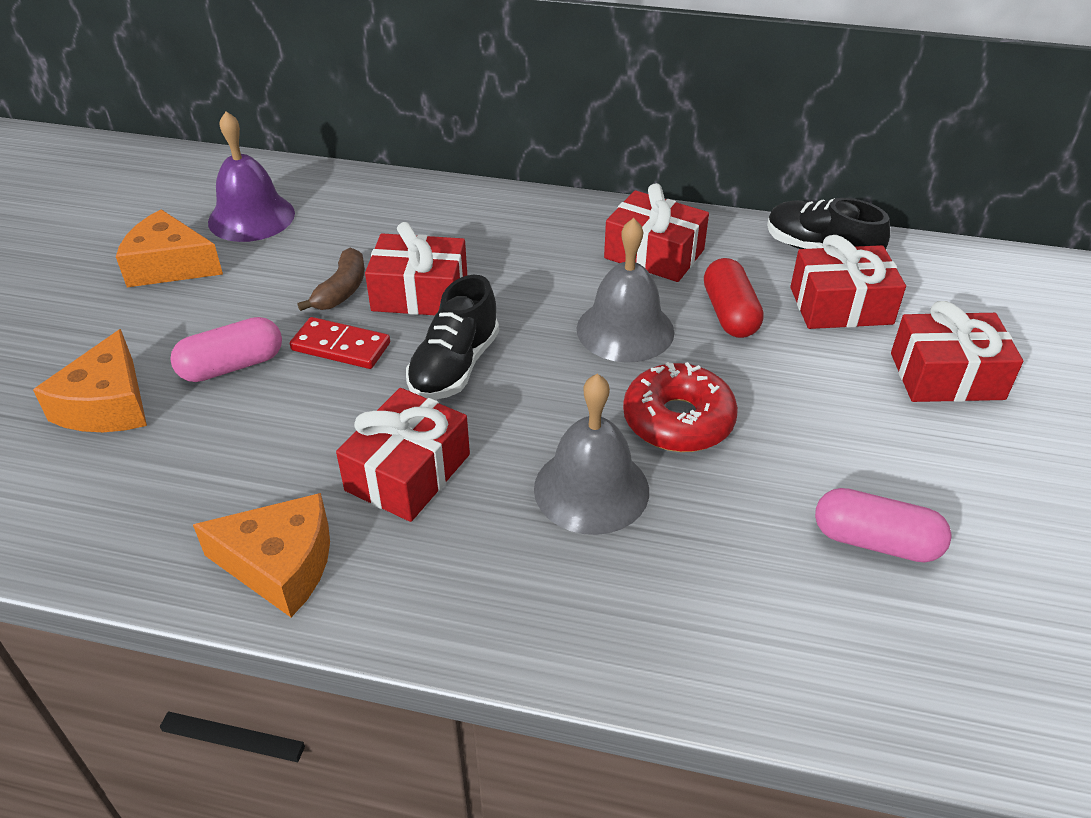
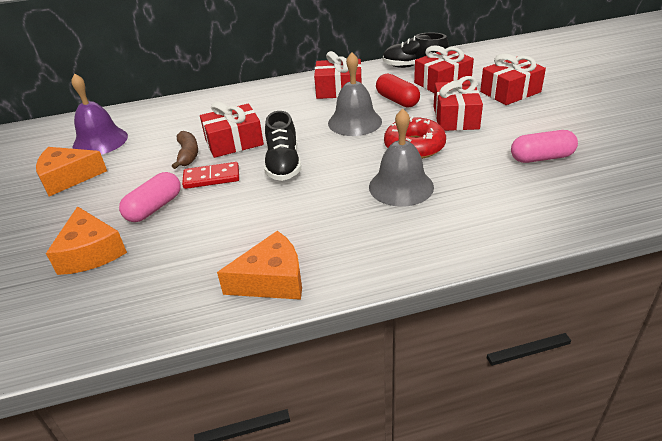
camera: 25 degrees left, 5 degrees down
red gift [336,388,470,522] -> red gift moved to [434,76,483,131]

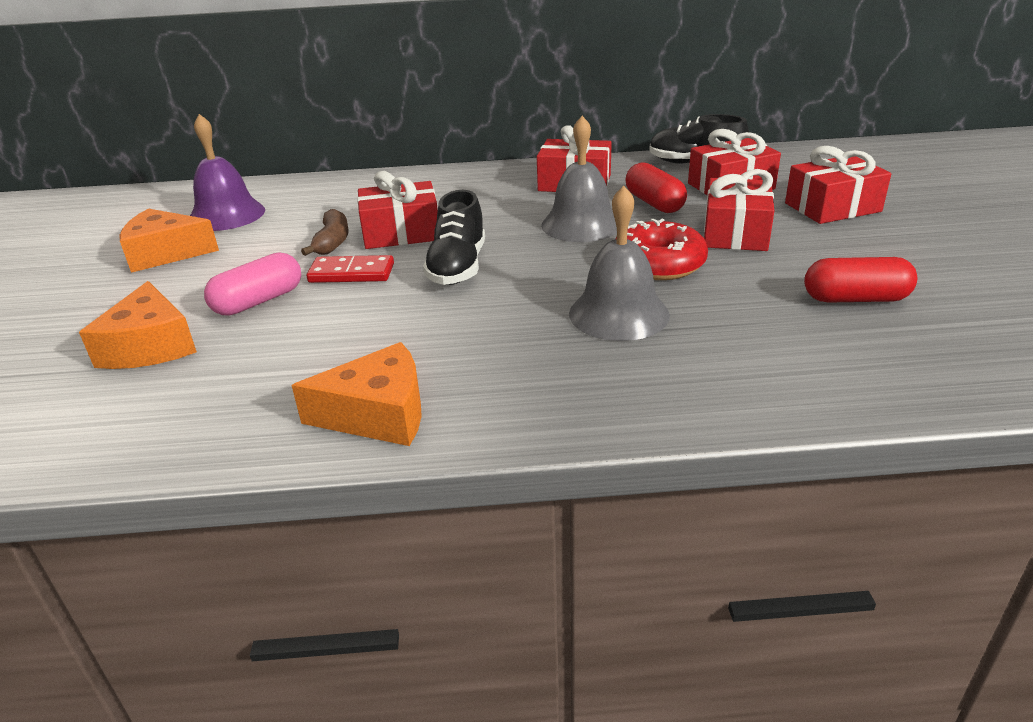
camera: 10 degrees right, 5 degrees down
pink capsule [511,130,578,163] -> red capsule [804,257,917,302]

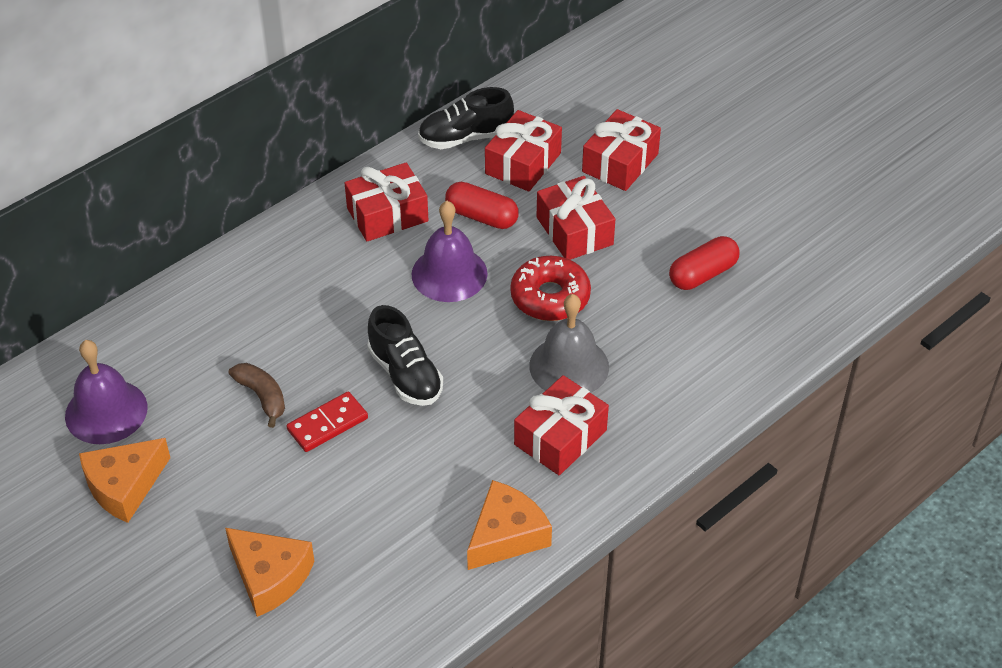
camera: 40 degrees left, 15 degrees up
pink capsule [204,252,301,316] -> none
red gift [357,171,438,249] -> red gift moved to [514,375,609,475]
grey bell [541,116,617,242] -> purple bell [411,201,488,302]

